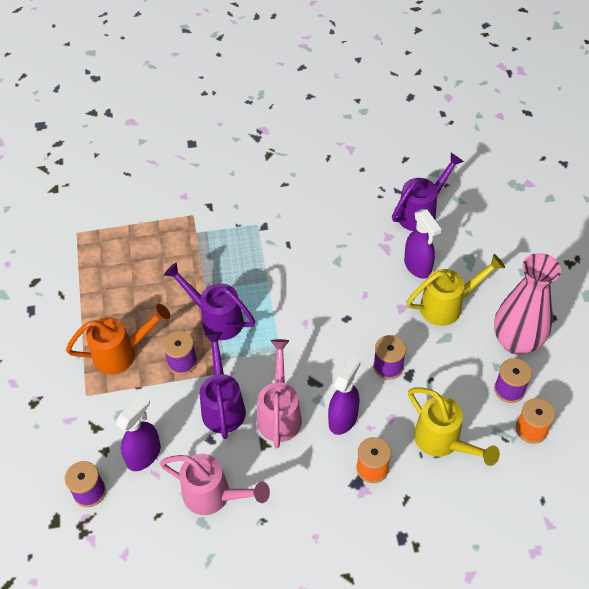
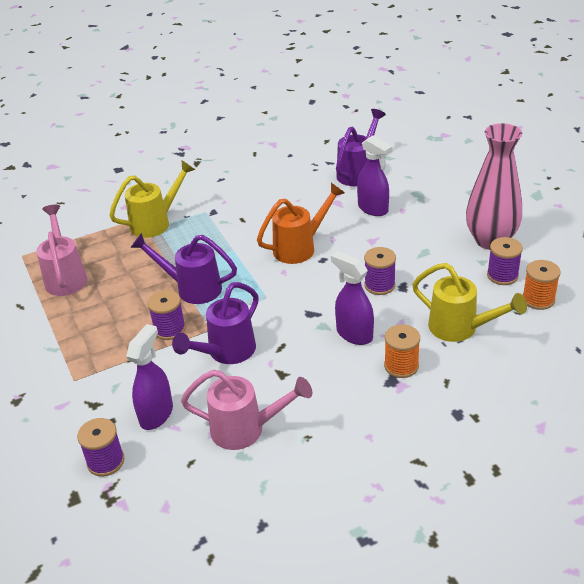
camera: 15 degrees left, 15 degrees down
orange watering can [66,304,170,374] -> orange watering can moved to [257,183,345,264]
purple watering can [200,332,246,439] -> purple watering can turned 120 degrees counterclockwise [172,282,259,364]
pink watering can [257,339,302,448] -> pink watering can moved to [36,205,87,296]
purple spray bottle [328,355,361,435] -> purple spray bottle turned 60 degrees counterclockwise [331,251,374,345]
yellow watering can [407,254,505,326] -> yellow watering can moved to [109,161,195,238]

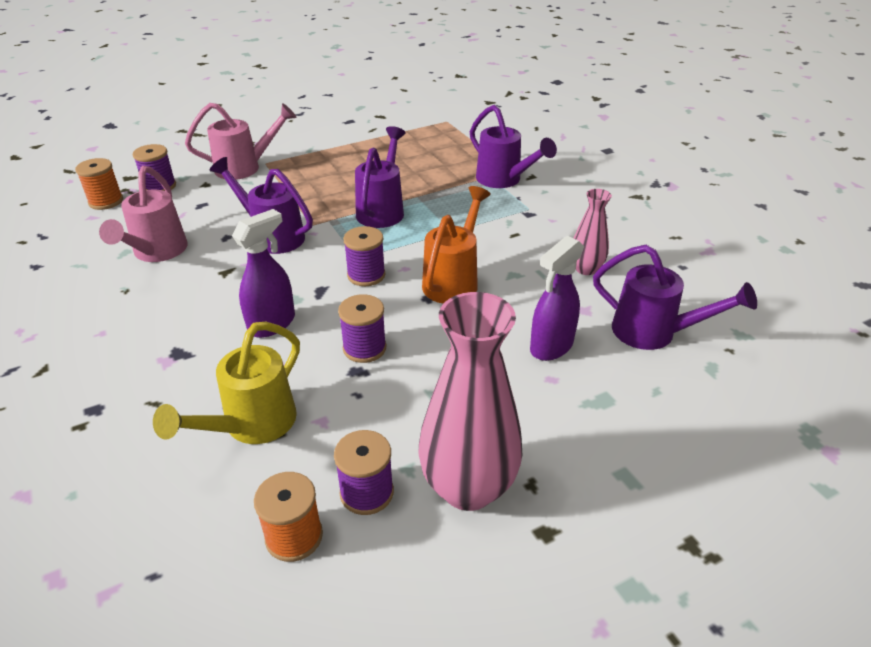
camera: 85 degrees right, 0 degrees up
pink watering can [36,205,87,296] -> pink watering can moved to [185,103,297,180]
yellow watering can [109,161,195,238] -> purple watering can [470,105,557,188]
purple spray bottle [126,324,173,430] -> none
purple spool [148,290,186,340] -> purple spool moved to [343,226,385,286]
orange watering can [257,183,345,264] -> orange watering can turned 120 degrees counterclockwise [422,186,491,304]
orange spool [384,324,420,378] -> orange spool moved to [75,158,123,210]
none -> pink vase [574,189,612,275]

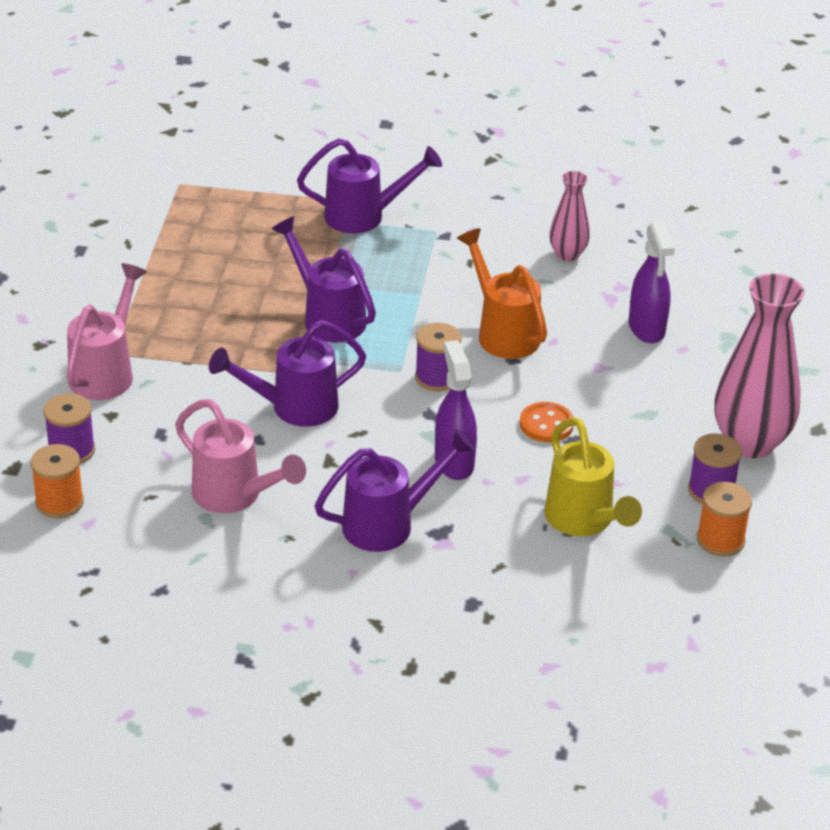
camera: 55 degrees left, 0 degrees up
purple spool [338,294,386,363] -> orange button [520,402,574,442]
purple watering can [593,245,757,350] -> purple watering can moved to [314,429,475,552]

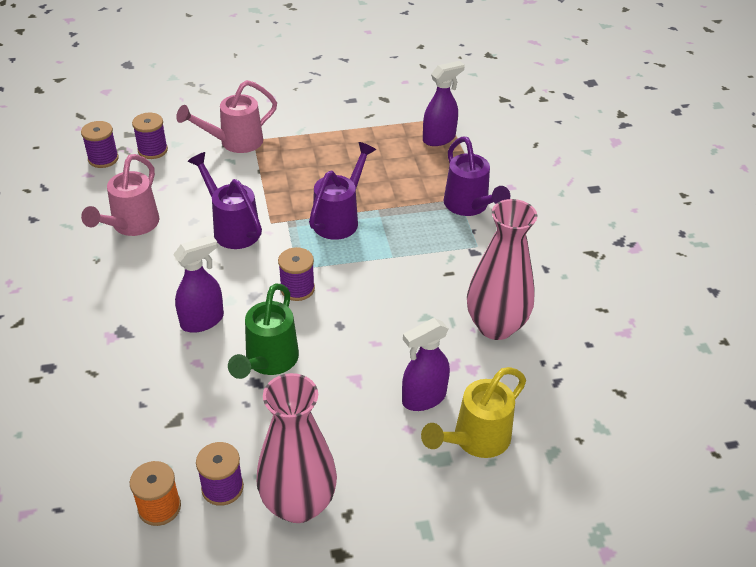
camera: 70 degrees right, 5 degrees up
orange spool [31,444,84,518] -> purple spool [81,121,119,168]
pink watering can [67,263,147,400] -> pink watering can turned 150 degrees clockwise [176,80,277,153]
purple watering can [314,429,475,552] -> none
orange watering can [457,228,547,359] -> none
orange button [520,402,574,442] -> green watering can [228,283,299,379]
yellow watering can [544,417,642,536] -> yellow watering can moved to [421,367,526,458]
pink vase [549,171,590,261] -> pink vase [467,199,537,340], size x1.87
none -> purple spray bottle [423,61,465,146]

